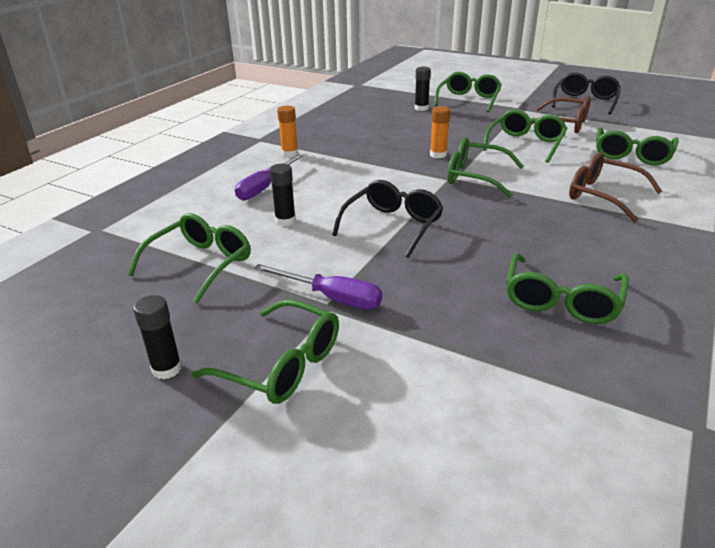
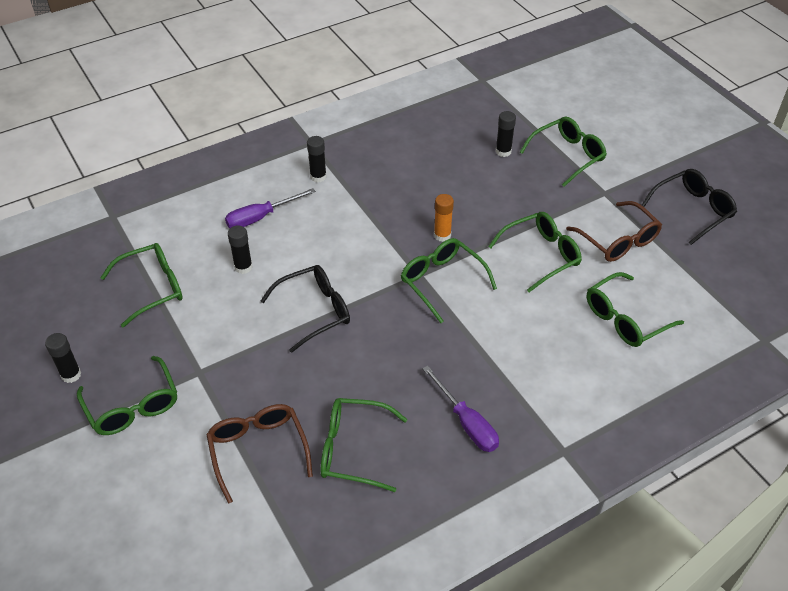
camera: 30 degrees right, 15 degrees up
purple screwdriver [254,264,382,309] -> purple screwdriver moved to [422,366,499,452]
orange glue stick [277,106,298,157] -> black glue stick [307,136,327,183]
green glasses [506,253,629,324] -> green glasses turned 45 degrees clockwise [321,398,408,492]
brown glasses [569,152,663,223] -> brown glasses moved to [206,404,313,504]

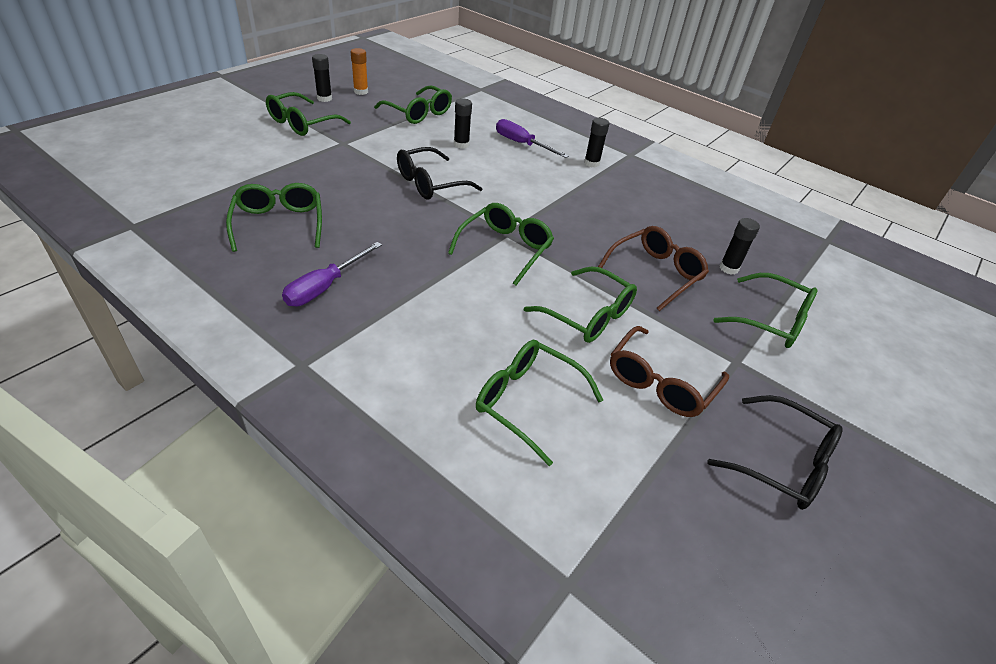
camera: 65 degrees right, 5 degrees down
brown glasses [206,404,313,504] -> brown glasses moved to [598,226,709,311]
black glasses [261,265,350,353] -> black glasses turned 105 degrees clockwise [397,147,483,200]
orange glue stick [434,194,454,242] -> orange glue stick moved to [351,48,368,95]

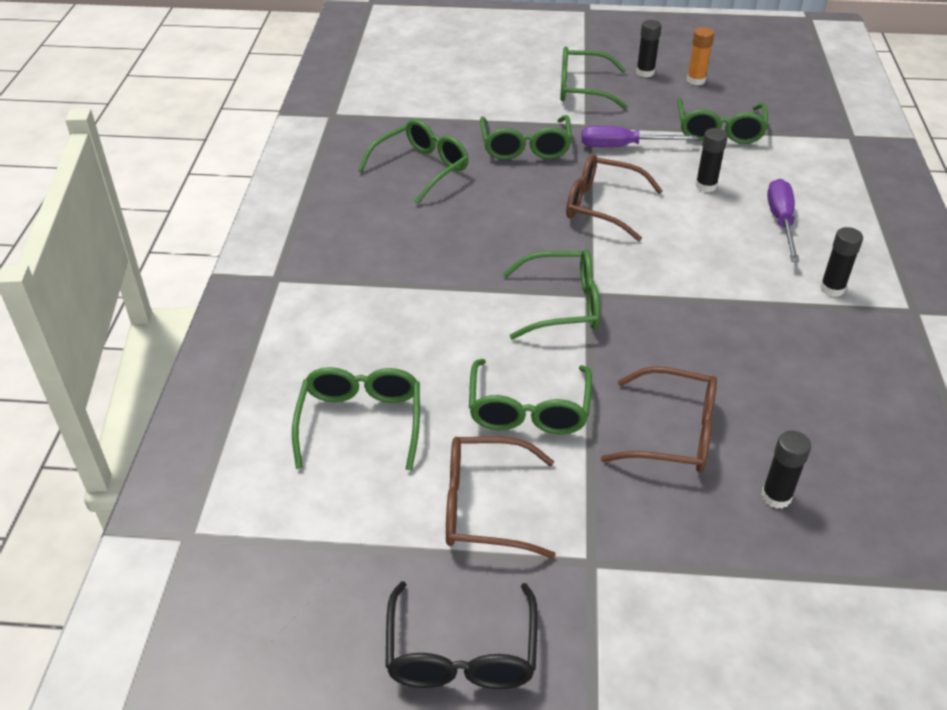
camera: 60 degrees right, 0 degrees up
purple screwdriver [282,242,382,306] -> purple screwdriver moved to [582,126,698,147]
black glasses [397,147,483,200] -> brown glasses [566,154,663,241]
green glasses [714,273,817,348] -> green glasses moved to [480,115,572,160]

